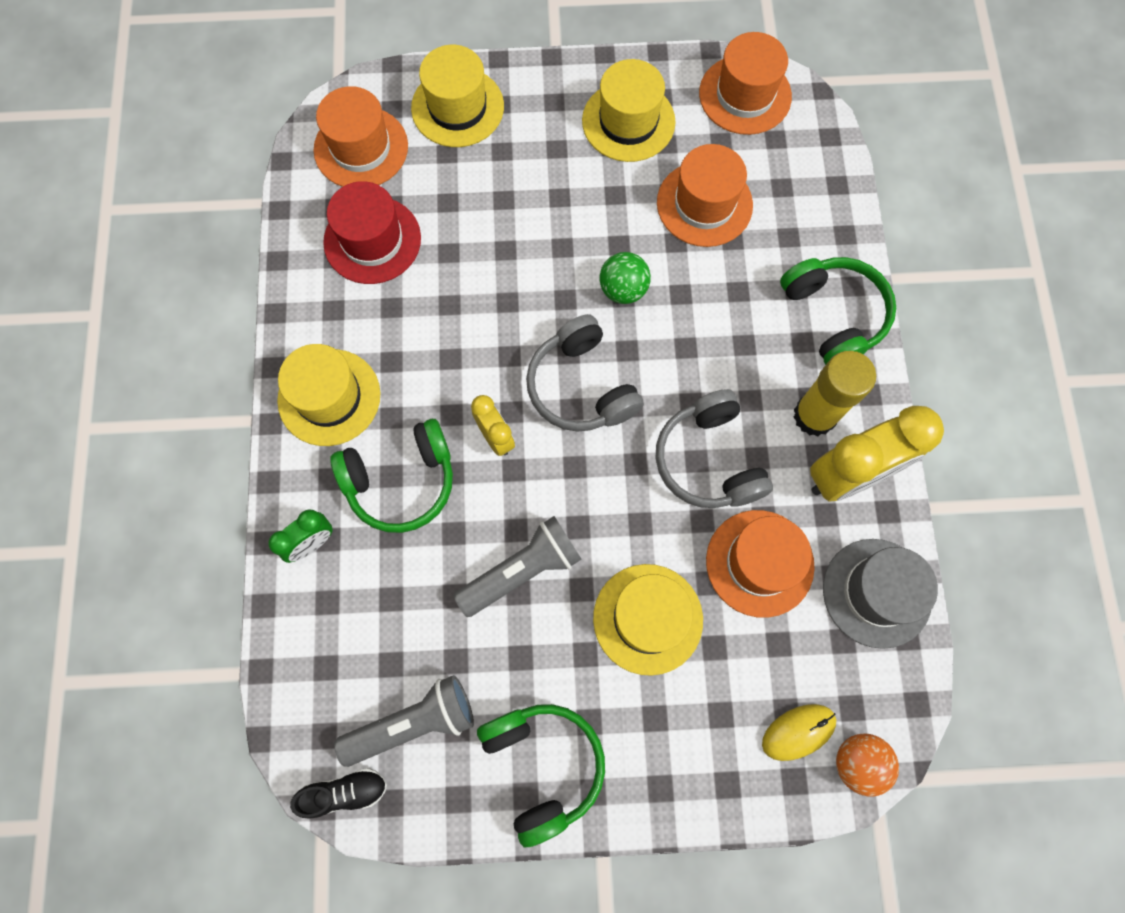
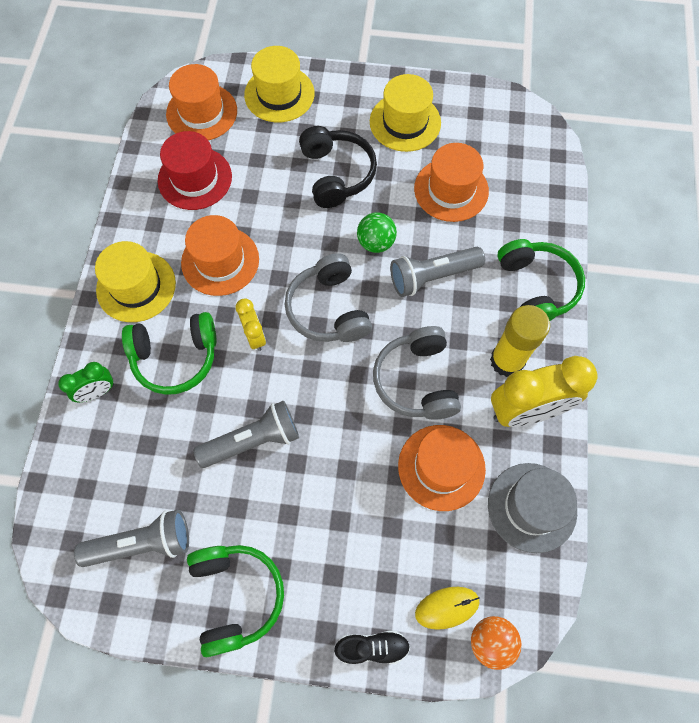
camera: 10 degrees right, 5 degrees down
black shoe [290,768,387,819] -> black shoe moved to [334,631,410,664]
yellow hat [593,564,703,676] -> none
orange hat [699,32,792,135] -> orange hat moved to [181,215,259,296]
none -> black headphones [299,126,377,208]
none -> grey flashlight [390,247,485,297]

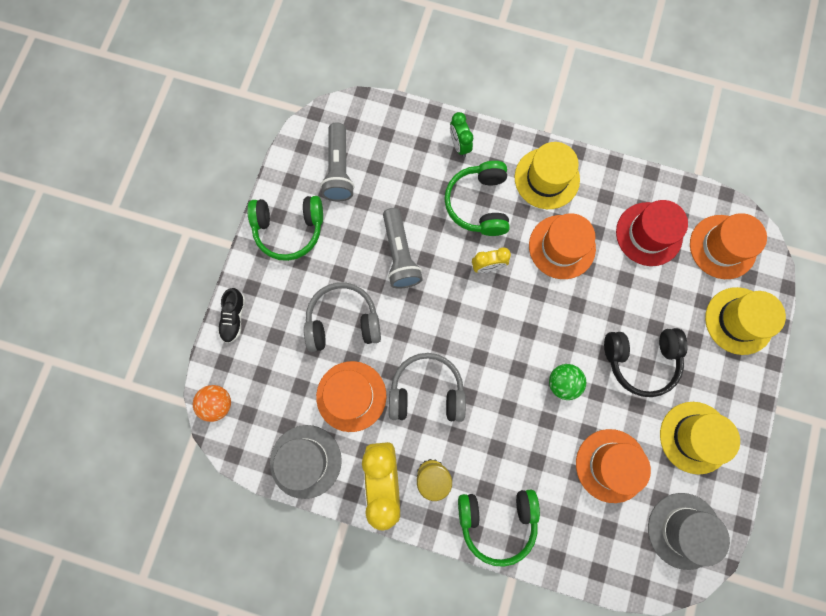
camera: 100 degrees right, 10 degrees up
grey headphones [285,253,372,342] -> grey headphones moved to [304,282,381,352]
grey flashlight [390,247,485,297] -> none
yellow mouse [415,587,480,630] -> none
none -> grey hat [648,493,730,570]

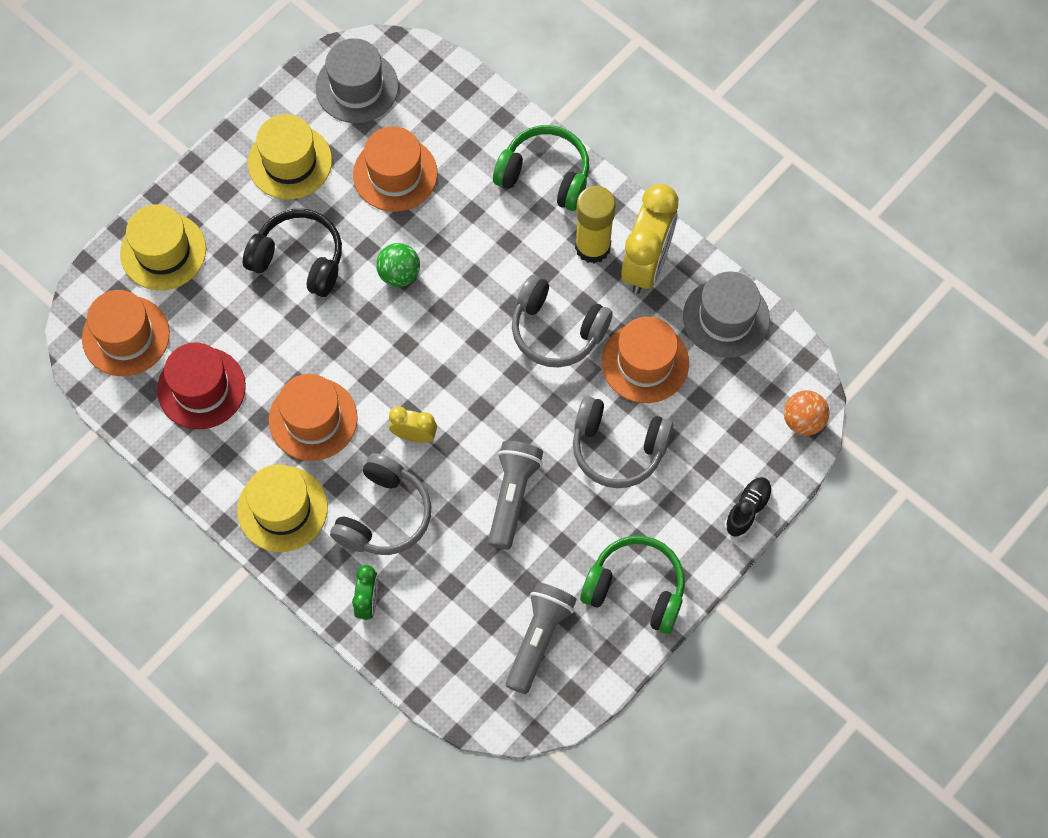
camera: 155 degrees left, 10 degrees down
green headphones [445,161,510,236] -> grey headphones [330,453,431,555]

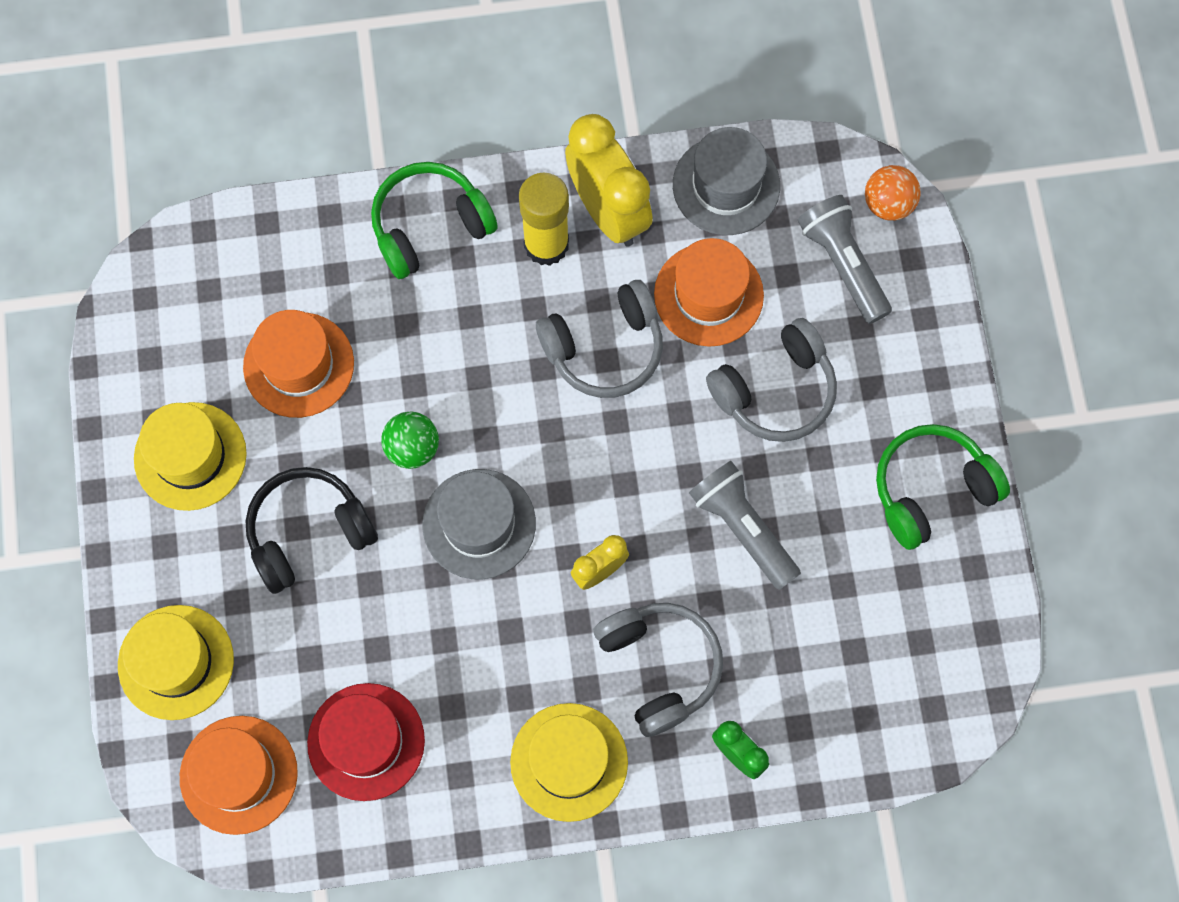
camera: 50 degrees left, 5 degrees up
orange hat [269,374,358,461] -> none
grey hat [315,38,399,123] -> grey hat moved to [422,469,536,579]
grey flashlight [506,583,577,694] -> grey flashlight moved to [798,195,892,324]
black shoe [725,477,772,537] -> none

